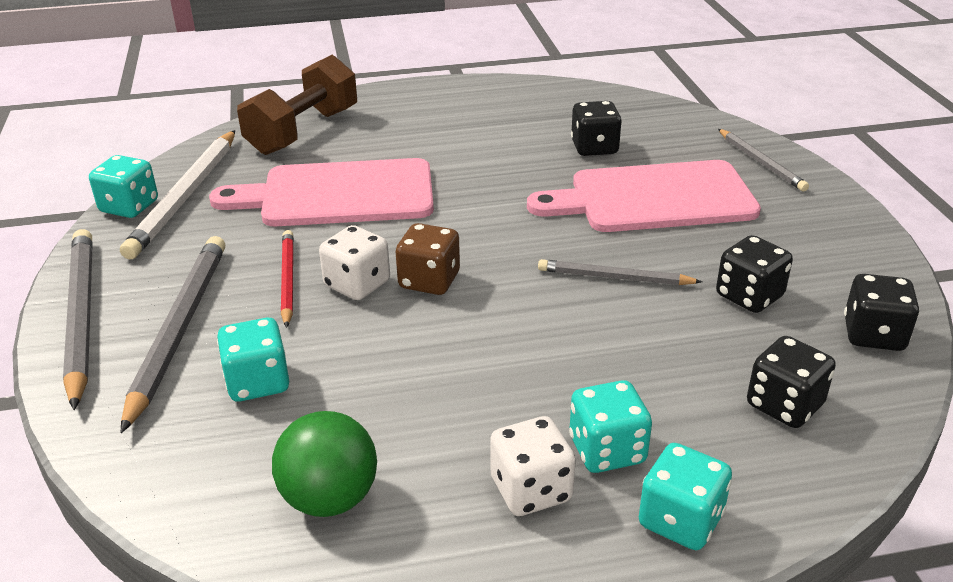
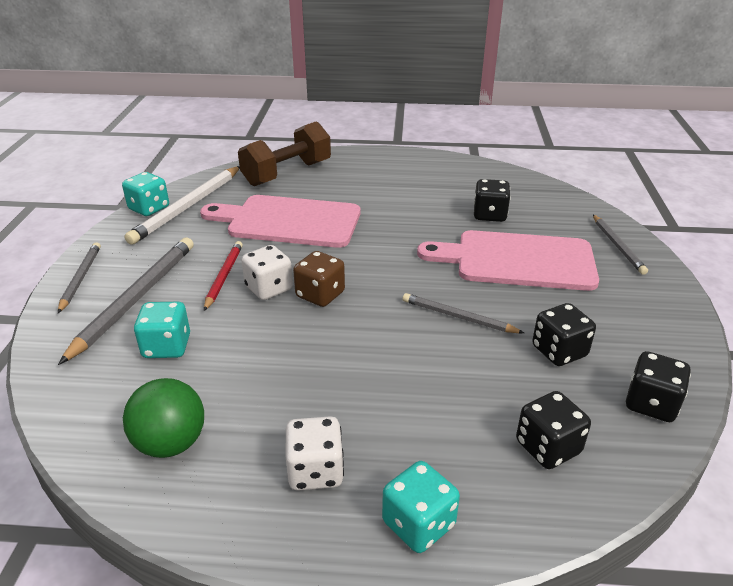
camera: 15 degrees right, 0 degrees up
grey pencil [63,229,93,410] -> grey pencil [58,242,101,313], size x0.58
turquoise dice [569,380,652,473] -> none

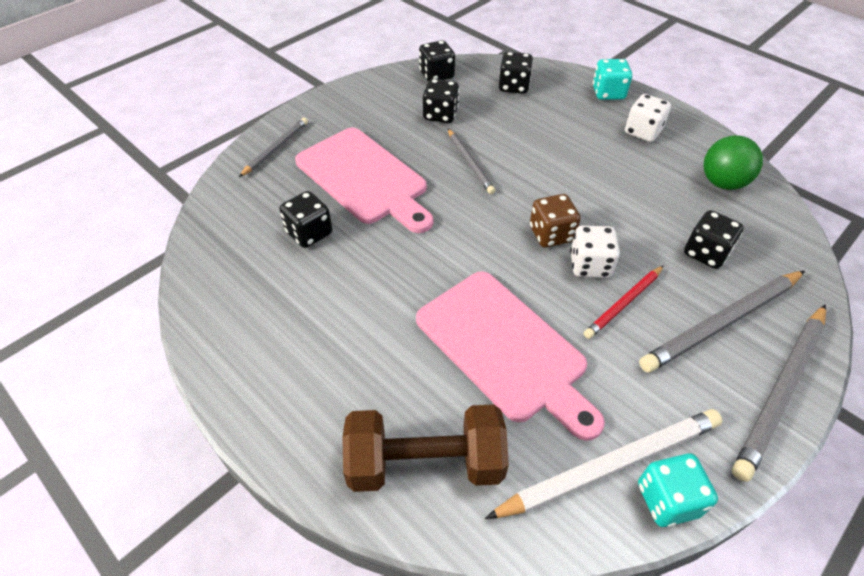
camera: 140 degrees left, 15 degrees up
grey pencil [58,242,101,313] -> grey pencil [732,305,826,482], size x1.72
turquoise dice [134,302,190,358] -> black dice [684,210,744,269]

